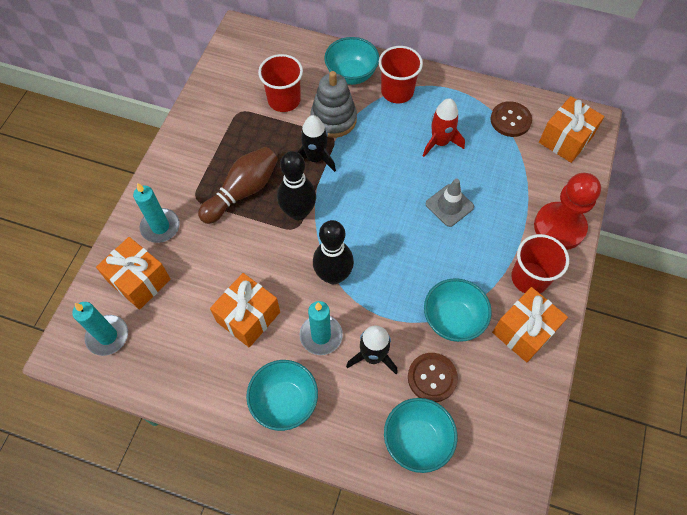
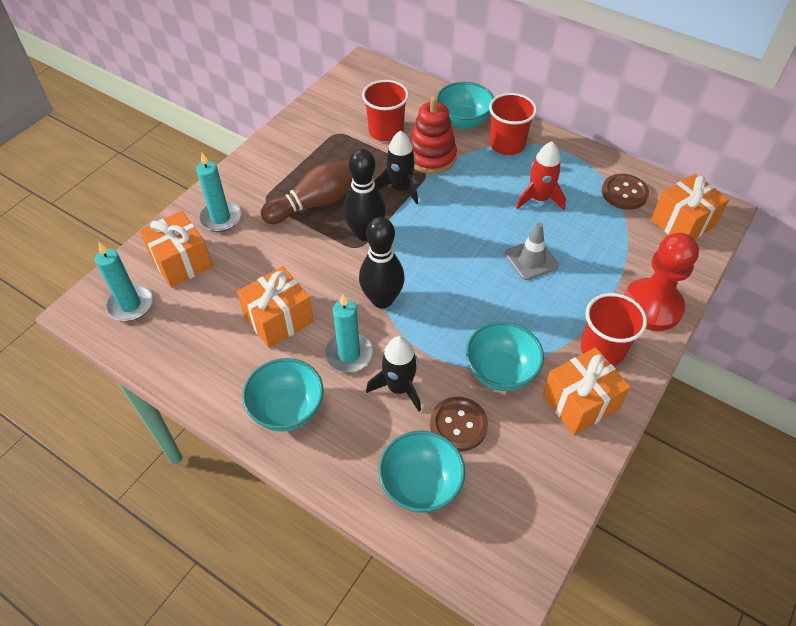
camera: 15 degrees right, 10 degrees down
grey stacking toy [310,71,357,138] -> red stacking toy [410,96,457,174]

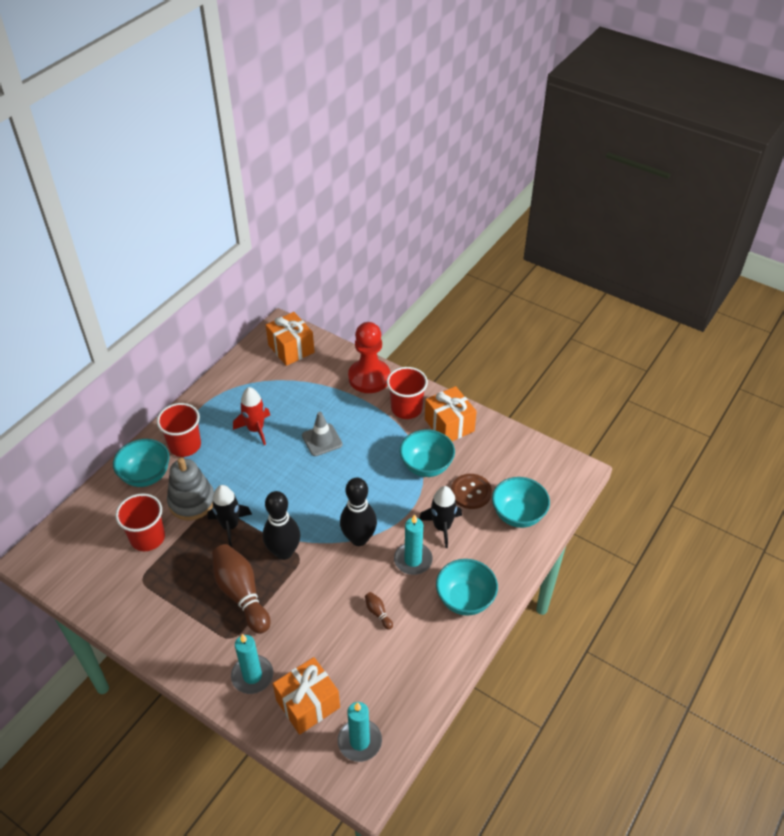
camera: 90 degrees left, 5 degrees down
orange gift [237,266,314,348] -> brown bowling pin [365,592,393,630]
red stacking toy [410,96,457,174] -> grey stacking toy [167,458,214,521]
brown button [602,174,649,210] -> none

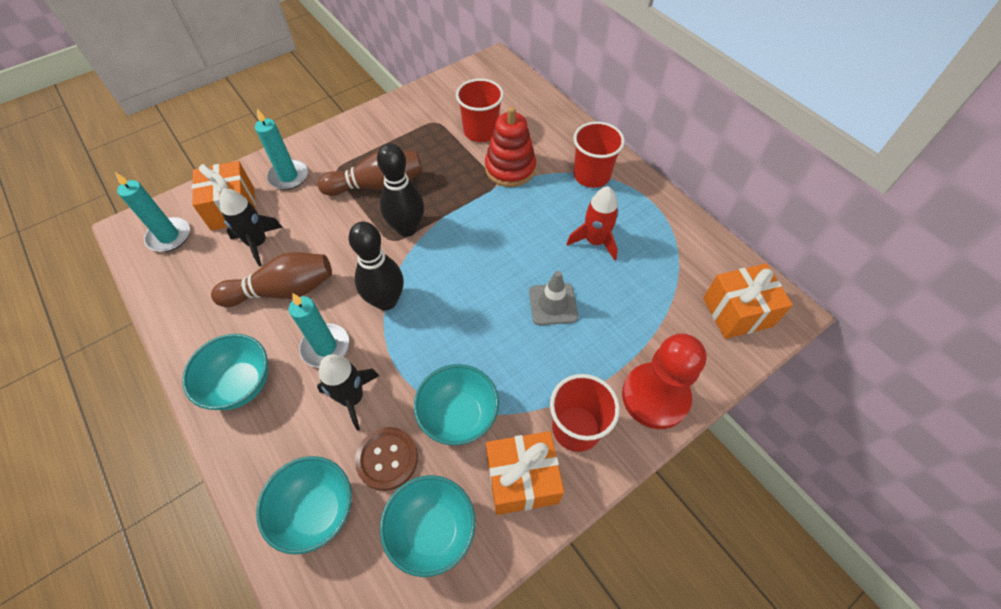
camera: 110 degrees right, 10 degrees up
turquoise bowl [113,439,170,487] -> turquoise bowl moved to [380,475,476,577]
grey stacking toy [167,458,214,521] -> red stacking toy [485,106,536,187]
black rocket [208,485,252,547] -> black rocket moved to [219,188,283,267]
brown bowling pin [365,592,393,630] -> brown bowling pin [211,252,332,307], size x2.38

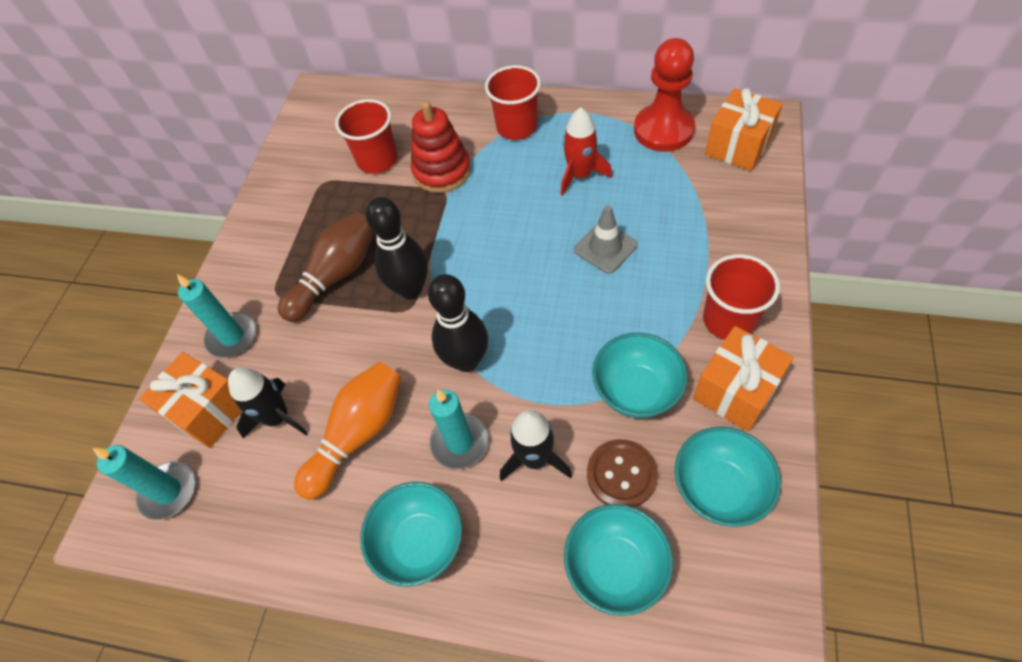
camera: 35 degrees left, 0 degrees up
brown bowling pin [211,252,332,307] -> orange bowling pin [294,362,401,500]
red pawn [622,333,706,429] -> red pawn moved to [634,38,695,152]

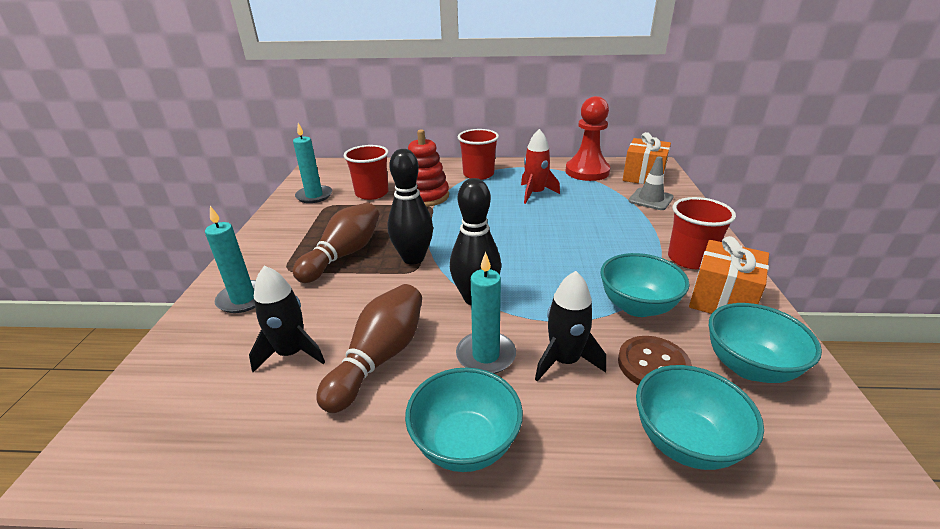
camera: 15 degrees left, 25 degrees down
turquoise candle [93,445,195,520] -> turquoise candle moved to [293,123,332,203]
orange gift [139,352,242,448] -> none
orange bowling pin [294,362,401,500] -> brown bowling pin [316,284,422,413]
grey traffic cone [574,205,638,274] -> grey traffic cone moved to [628,156,674,210]

